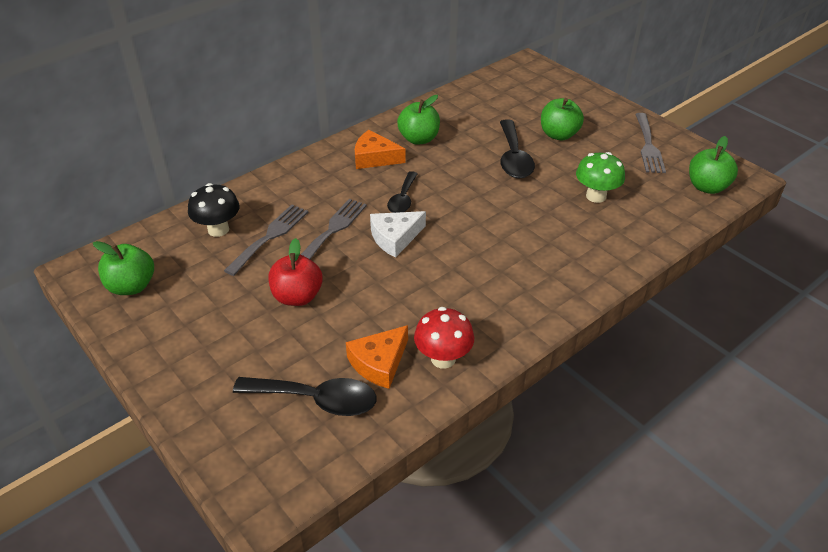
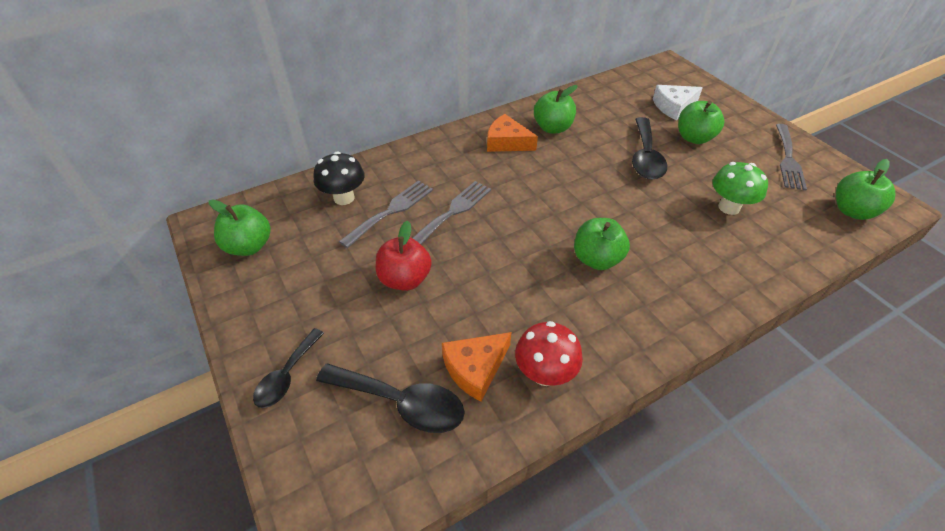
camera: 10 degrees right, 5 degrees up
white cheese [370,211,426,258] -> white cheese moved to [653,85,703,120]
black spoon [387,171,418,213] -> black spoon moved to [253,328,324,408]
none -> green apple [574,218,630,270]

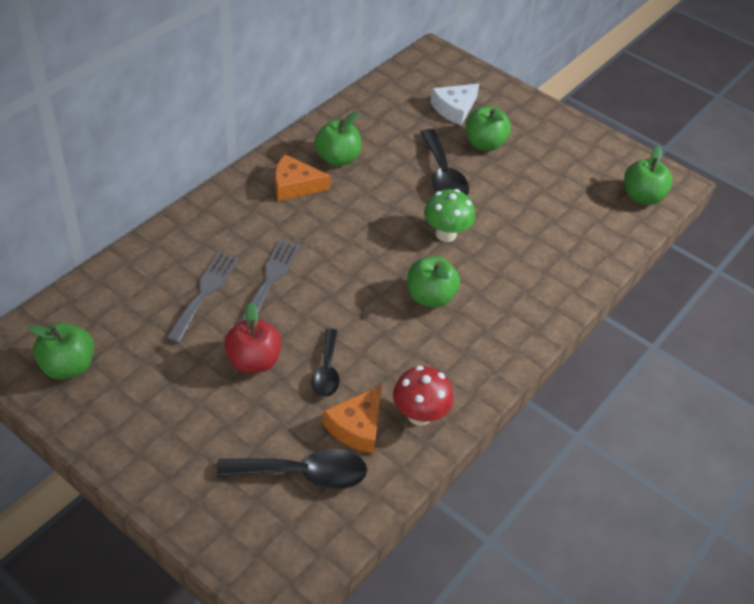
camera: 25 degrees left, 0 degrees up
black spoon [253,328,324,408] -> black spoon moved to [311,328,339,397]
black mushroom [314,152,365,205] -> none
green mushroom [713,162,768,215] -> green mushroom moved to [424,189,475,242]
grey fork [776,124,807,190] -> none

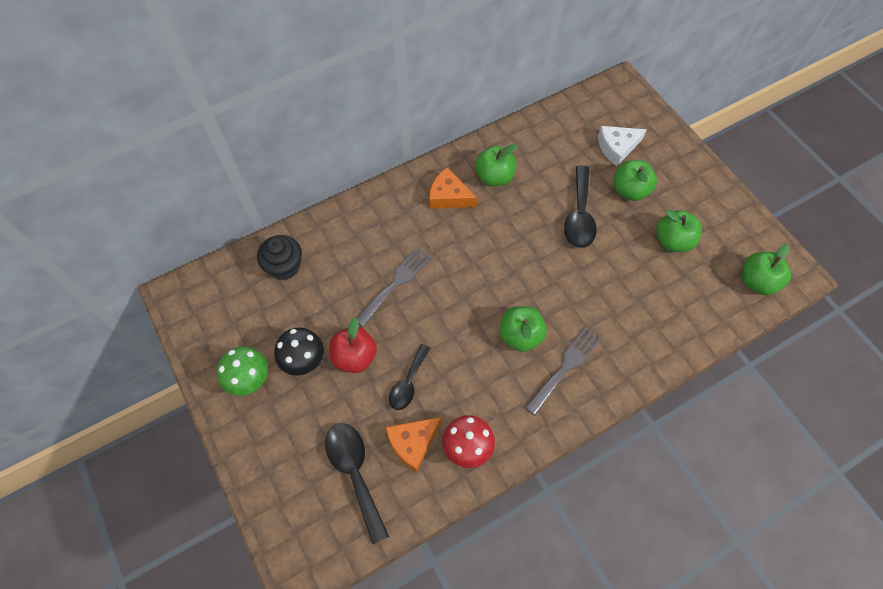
camera: 25 degrees right, 15 degrees up
green apple [28,323,94,379] -> green apple moved to [656,209,702,252]
grey fork [166,251,239,343] -> grey fork moved to [525,327,601,415]
black spoon [216,449,367,489] -> black spoon turned 135 degrees counterclockwise [325,423,389,544]
green mushroom [424,189,475,242] -> green mushroom moved to [217,347,268,396]
none -> black cupcake [257,235,302,280]
none -> black mushroom [274,327,324,376]

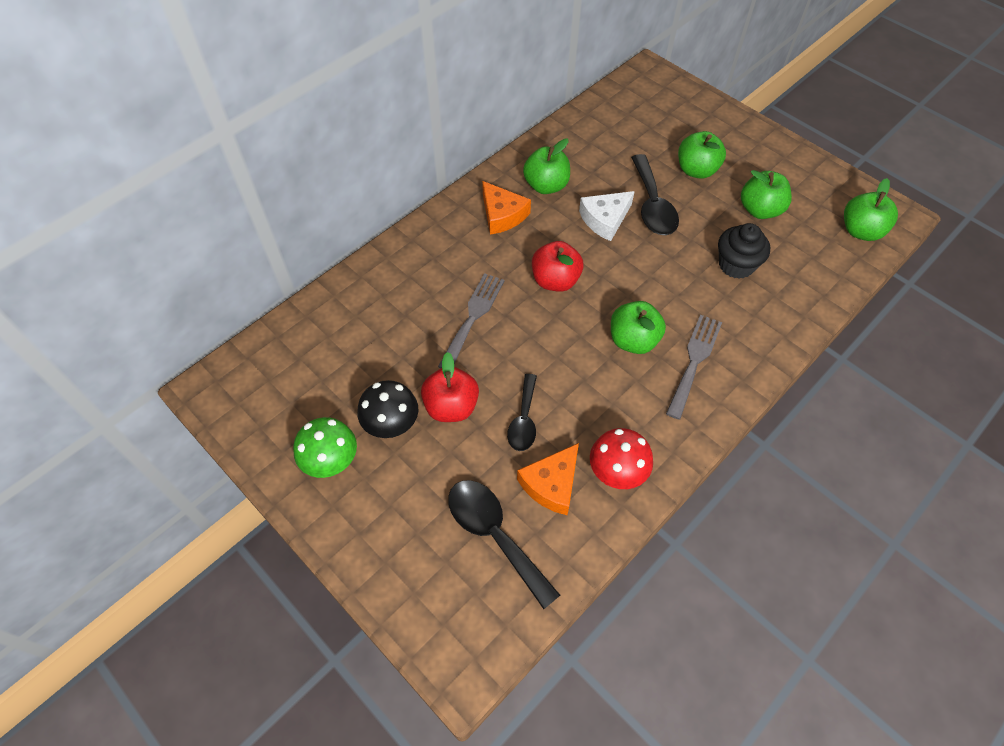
camera: 15 degrees left, 5 degrees down
black cupcake [257,235,302,280] -> black cupcake moved to [718,223,770,279]
orange cheese [429,167,477,209] -> orange cheese turned 135 degrees counterclockwise [482,181,531,234]
white cheese [598,126,647,166] -> white cheese moved to [579,191,635,241]
none -> red apple [532,241,583,292]

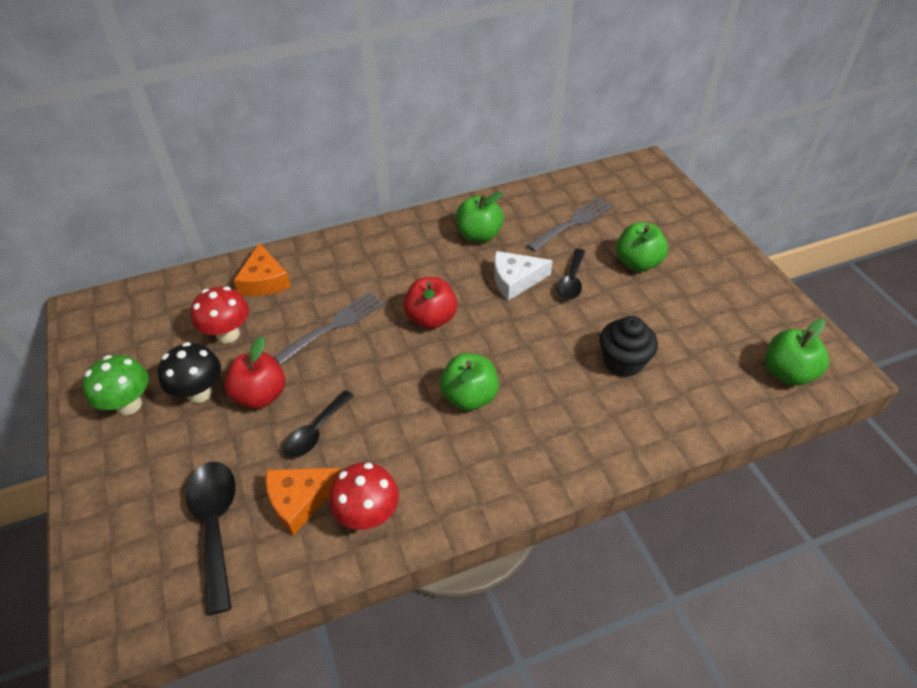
camera: 25 degrees right, 10 degrees down
orange cheese [482,181,531,234] -> orange cheese moved to [233,243,291,296]
black spoon [631,154,679,235] -> black spoon [556,249,585,300], size x0.65
grey fork [666,315,722,419] -> grey fork moved to [527,197,613,252]
green apple [741,170,792,219] -> none
none -> red mushroom [191,286,249,343]

